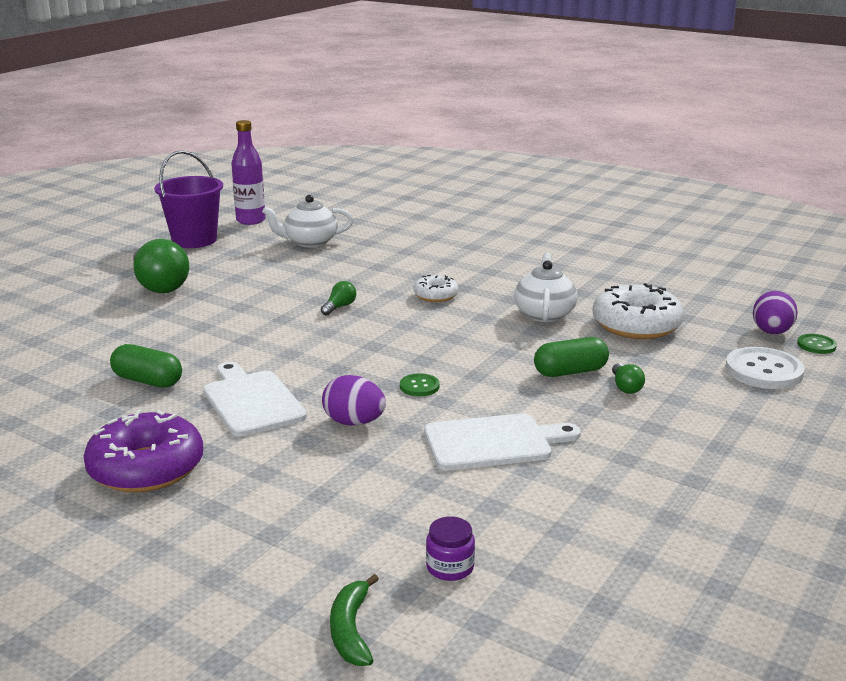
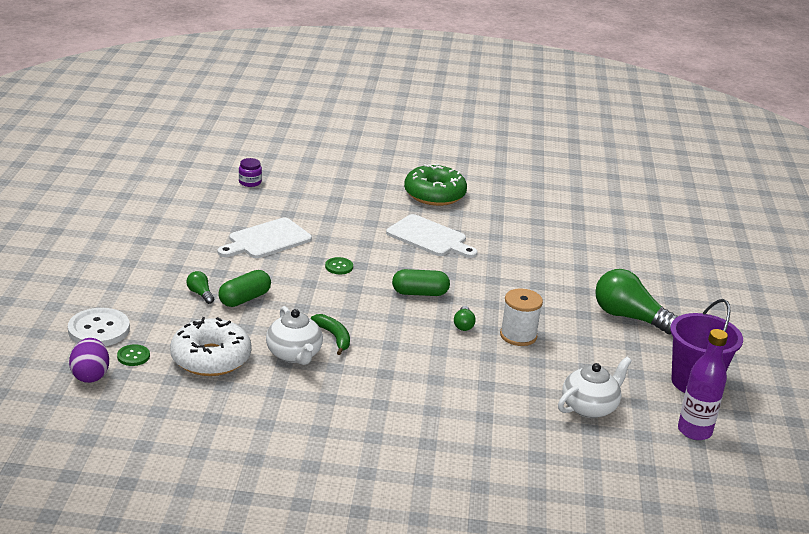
camera: 150 degrees right, 5 degrees up
purple donut [83,410,203,493] -> green donut [404,164,467,206]
green capsule [110,344,182,388] -> green capsule moved to [392,269,450,296]
purple egg [322,375,386,426] -> none
green banana [330,574,379,666] -> green banana moved to [311,314,350,355]
white donut [413,275,459,302] -> none
green button [797,334,837,354] -> green button moved to [117,344,150,366]
none -> white spool [500,288,543,346]

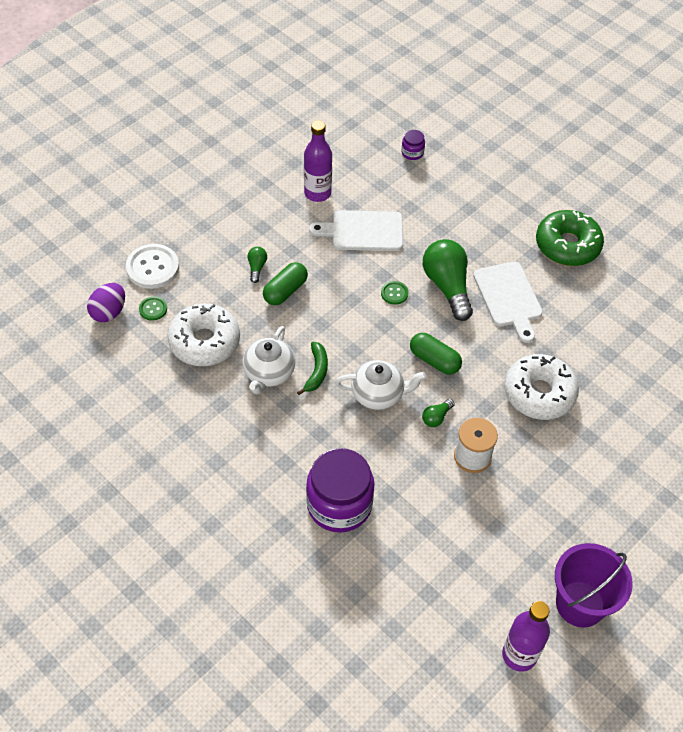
camera: 40 degrees right, 25 degrees up
green capsule [218,270,271,307] -> green capsule turned 45 degrees counterclockwise [263,262,308,305]
white teapot [558,356,632,418] -> white teapot moved to [335,360,426,410]
green light bulb [595,269,678,334] -> green light bulb moved to [423,239,473,321]
none -> purple bottle [304,121,332,202]
none -> purple jar [306,448,375,533]
none -> white donut [504,354,579,420]

